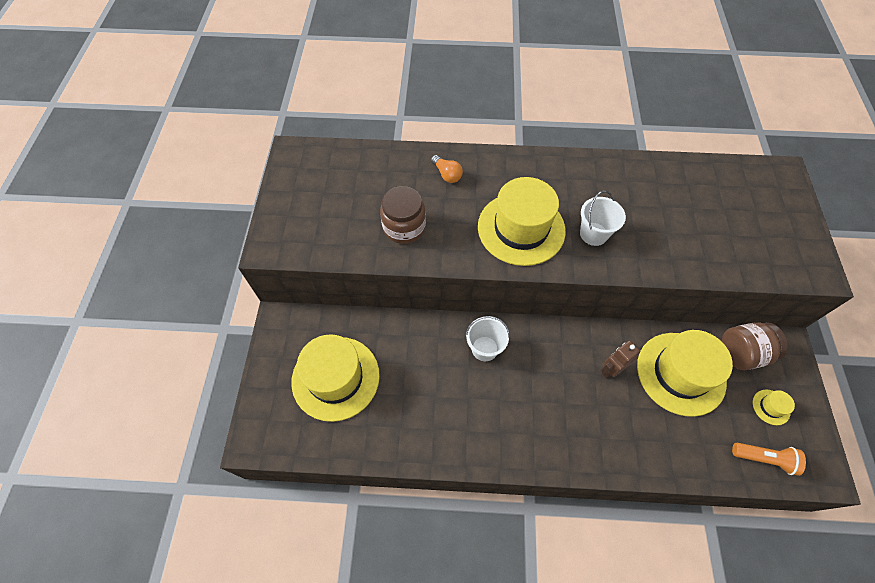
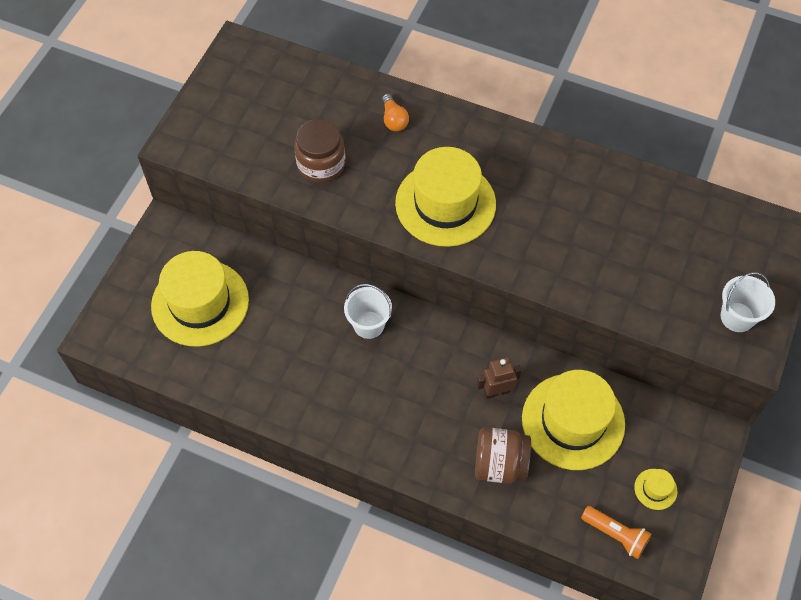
camera: 20 degrees right, 0 degrees up
white bucket [580,191,626,246] -> white bucket moved to [721,272,775,332]
brown jar [722,322,788,370] -> brown jar moved to [475,427,531,484]

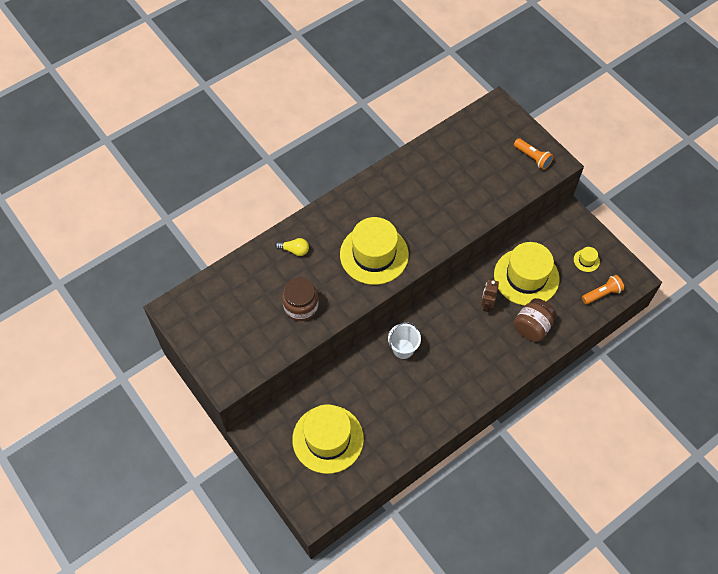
camera: 60 degrees left, 0 degrees up
orange light bulb [382,94,409,131] -> yellow light bulb [275,238,309,256]
white bucket [721,272,775,332] -> orange flashlight [514,138,554,170]

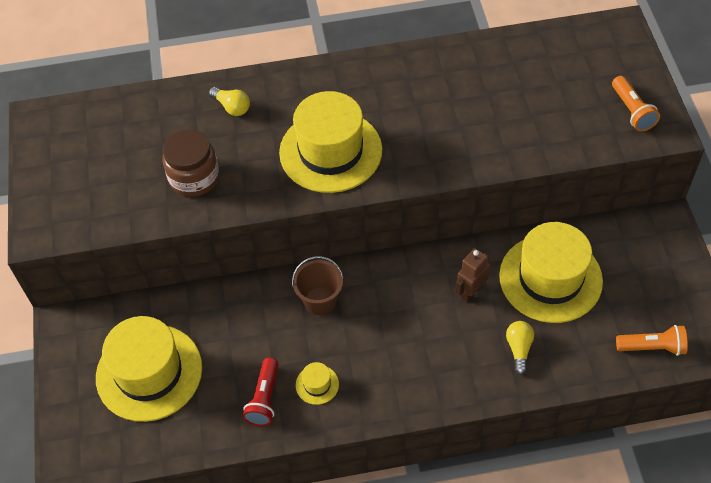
camera: 30 degrees right, 5 degrees down
white bucket [388,322,421,359] -> brown bucket [292,256,344,315]
brown jar [513,298,556,342] -> yellow light bulb [506,321,534,375]
yellow hat [574,247,600,272] -> yellow hat moved to [296,362,339,405]
none -> red flashlight [243,358,279,426]

